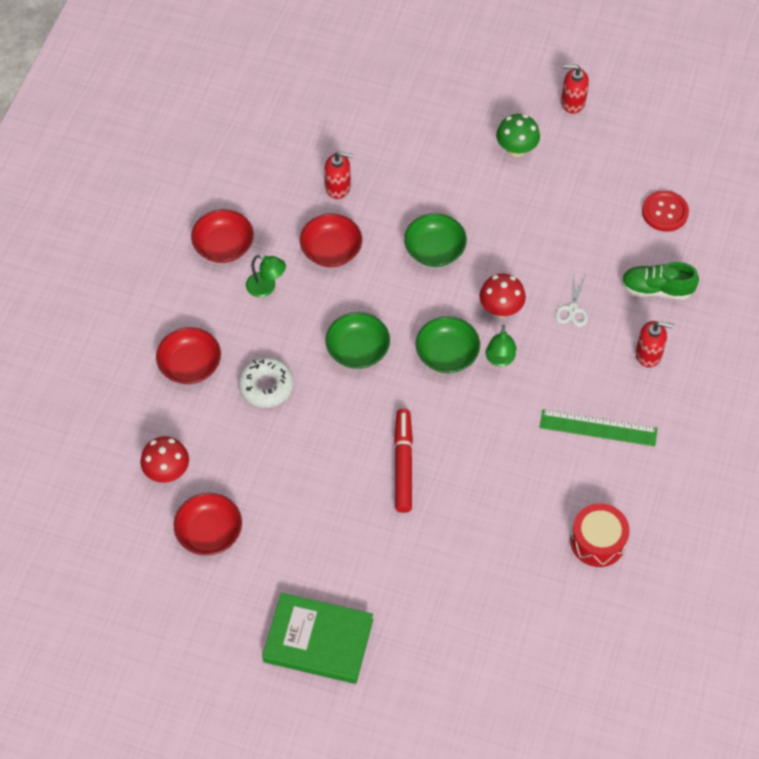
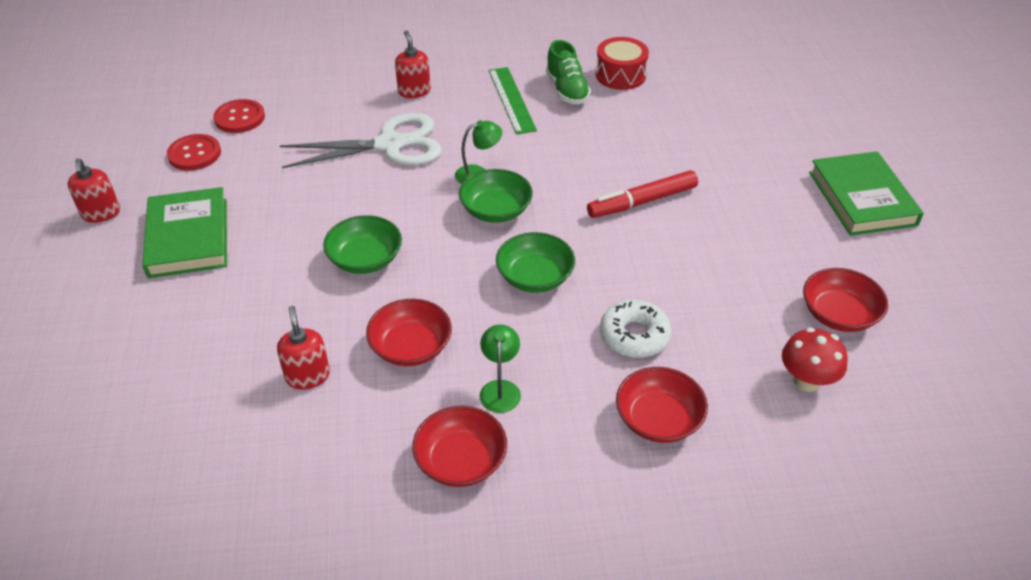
camera: 115 degrees left, 15 degrees down
red mushroom [479,274,526,318] -> none
green mushroom [496,114,540,157] -> green book [142,187,227,278]
white scissors [555,273,588,327] -> white scissors [280,113,442,168], size x2.35
green shoe [621,262,699,300] -> green shoe moved to [546,40,591,104]
none -> red button [167,134,221,171]

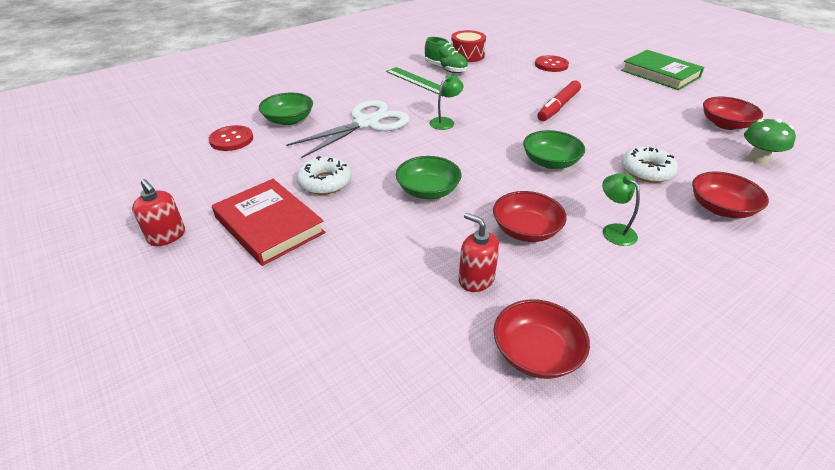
camera: 30 degrees left, 5 degrees down
green book [142,187,227,278] -> red book [212,179,325,266]
red button [167,134,221,171] -> red button moved to [535,55,569,72]
red soap dispenser [395,31,431,98] -> none
red bowl [412,406,507,487] -> red bowl moved to [494,299,590,379]
green bowl [459,169,533,223] -> green bowl moved to [259,93,313,125]
red mushroom [782,327,848,392] -> green mushroom [744,118,796,164]
none -> white donut [296,156,351,195]

